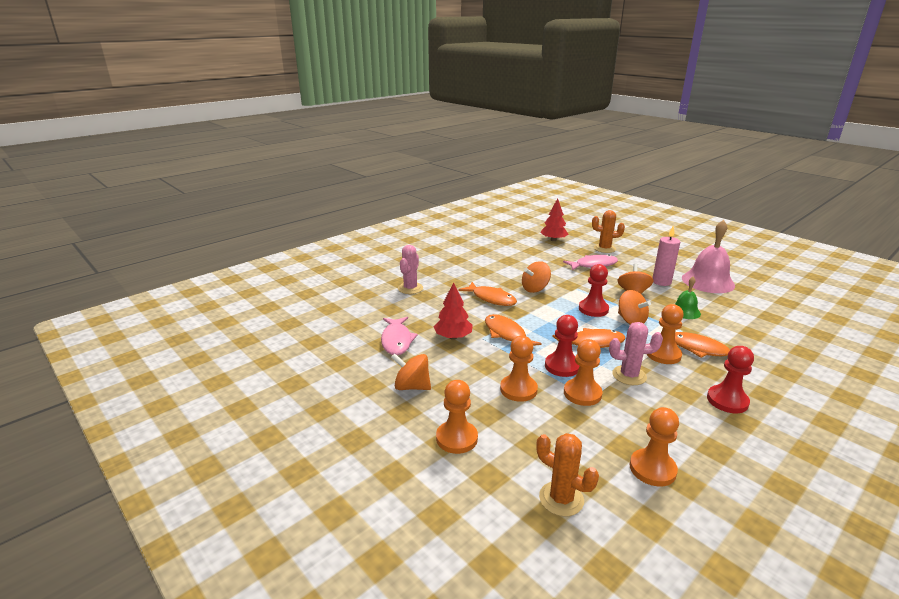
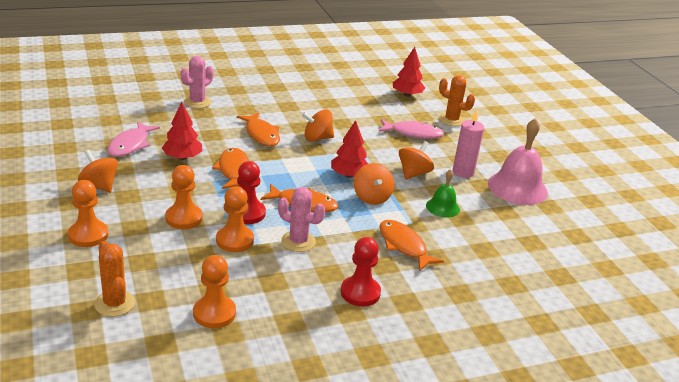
camera: 20 degrees right, 5 degrees up
red pawn [579,264,609,317] -> red tree [331,120,368,178]
orange pawn [647,304,684,364] -> none

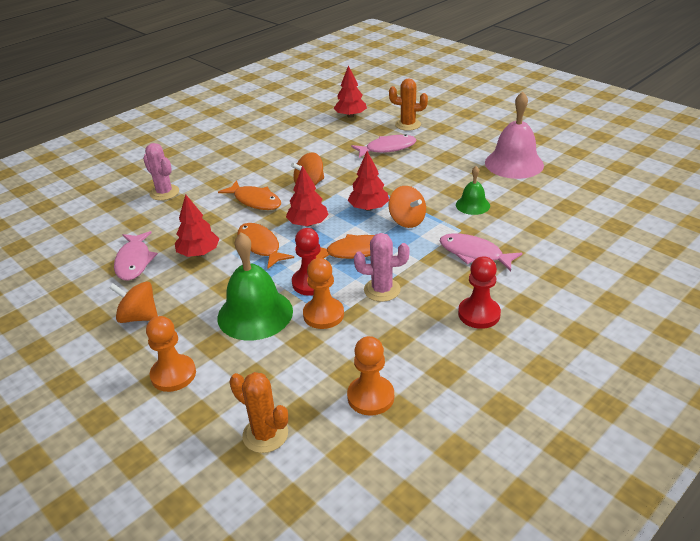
camera: 20 degrees left, 5 degrees up
orange pawn [165,165,203,229] -> green bell [217,233,293,341]
pink cactus [181,56,214,108] -> pink cactus turned 60 degrees counterclockwise [143,143,179,200]
orange fish [379,220,444,271] -> pink fish [440,233,522,271]
orange spinning top [399,141,434,180] -> none
pink candle [453,109,484,178] -> none
none -> red tree [286,166,329,227]

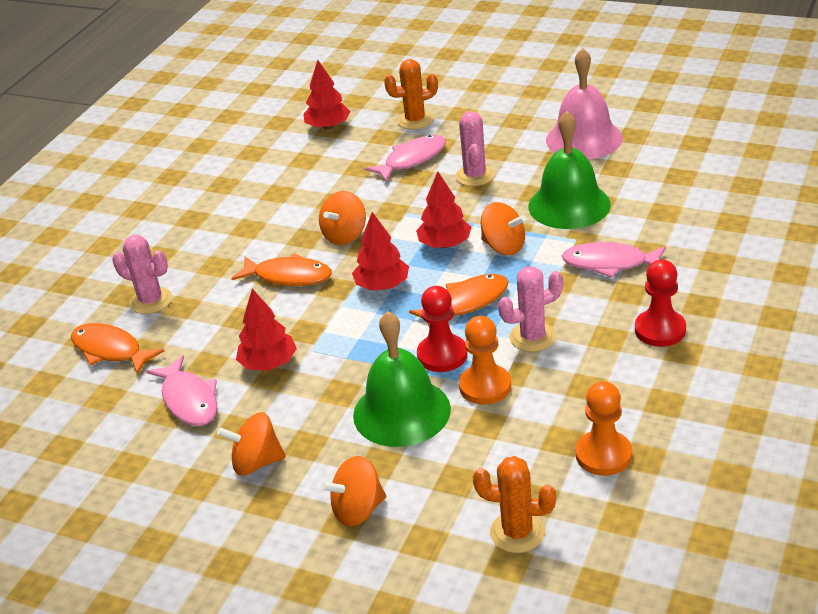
camera: 20 degrees left, 0 degrees up
orange pawn [146,316,196,392] -> orange spinning top [321,456,386,527]
orange fish [238,223,294,269] -> orange fish moved to [71,323,165,375]
green bell [456,166,490,215] -> green bell [528,111,611,229], size x1.85
none -> pink cactus [456,111,495,186]

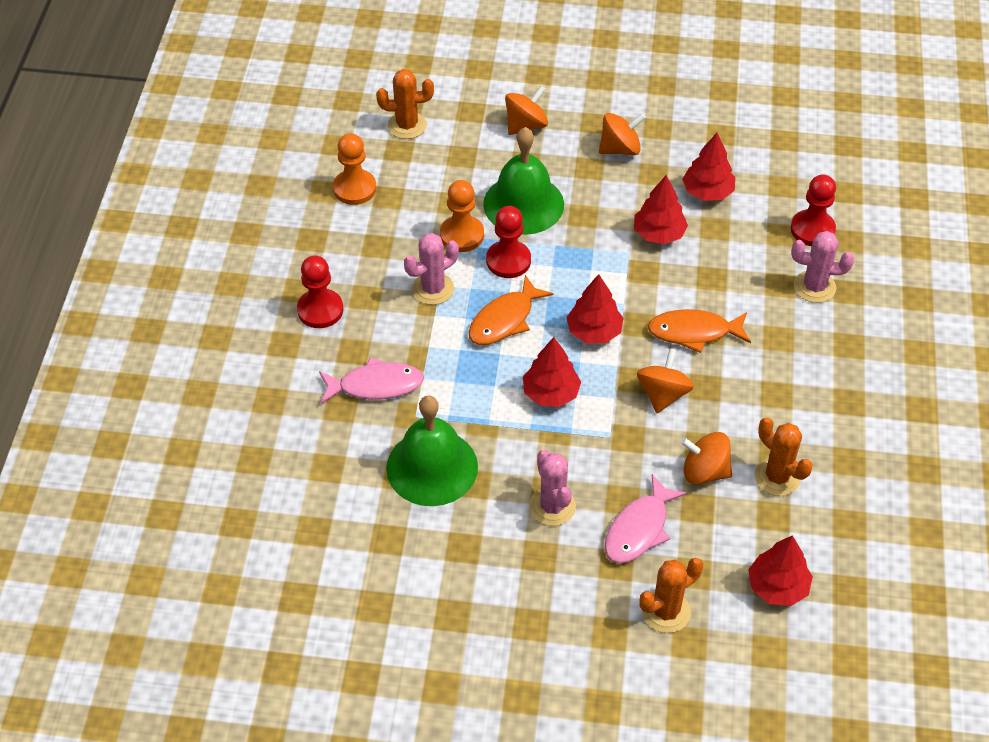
camera: 160 degrees right, 15 degrees up
orange fish [71,323,165,375] -> red pawn [791,174,836,246]
pink fish [146,355,217,426] -> red tree [682,133,735,201]
orange spinning top [481,202,526,255] -> orange spinning top moved to [681,432,732,485]
pink bell [546,48,623,160] -> none
none -> orange cactus [755,417,813,496]

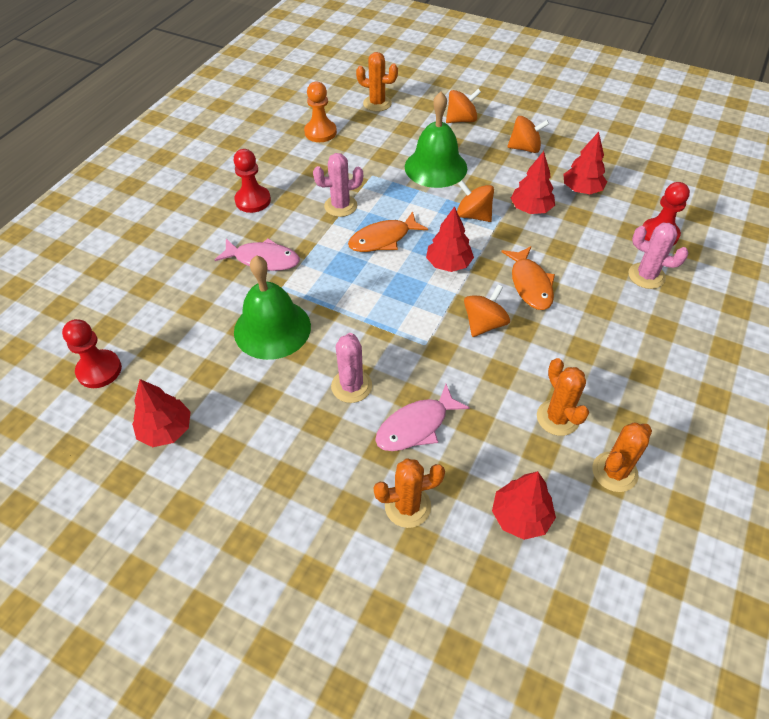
camera: 20 degrees right, 0 degrees up
orange pawn [440,180,484,252] -> none
red pawn [486,206,531,278] -> red pawn moved to [62,319,122,388]
red tree [523,337,581,407] -> red tree moved to [132,379,191,447]
orange fish [648,309,751,353] -> orange fish turned 120 degrees counterclockwise [501,246,555,310]
orange spinning top [681,432,732,485] -> orange spinning top moved to [457,181,494,222]
none -> orange cactus [592,422,652,492]

